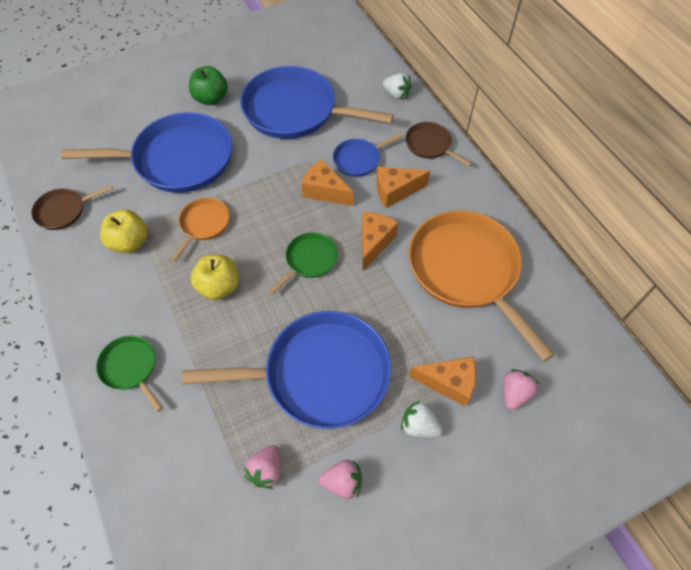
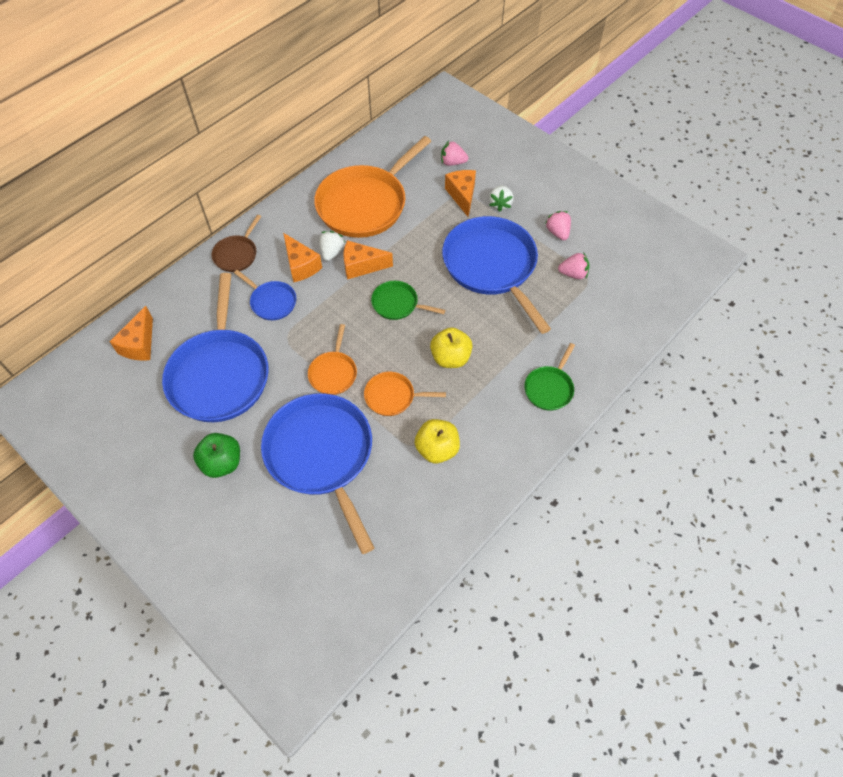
camera: 110 degrees left, 0 degrees up
brown pan [31,185,113,230] -> none
orange cheese [301,159,353,206] -> orange cheese moved to [109,306,153,361]
white strawberry [383,73,412,99] -> white strawberry moved to [319,231,345,261]
none -> orange pan [308,324,357,395]

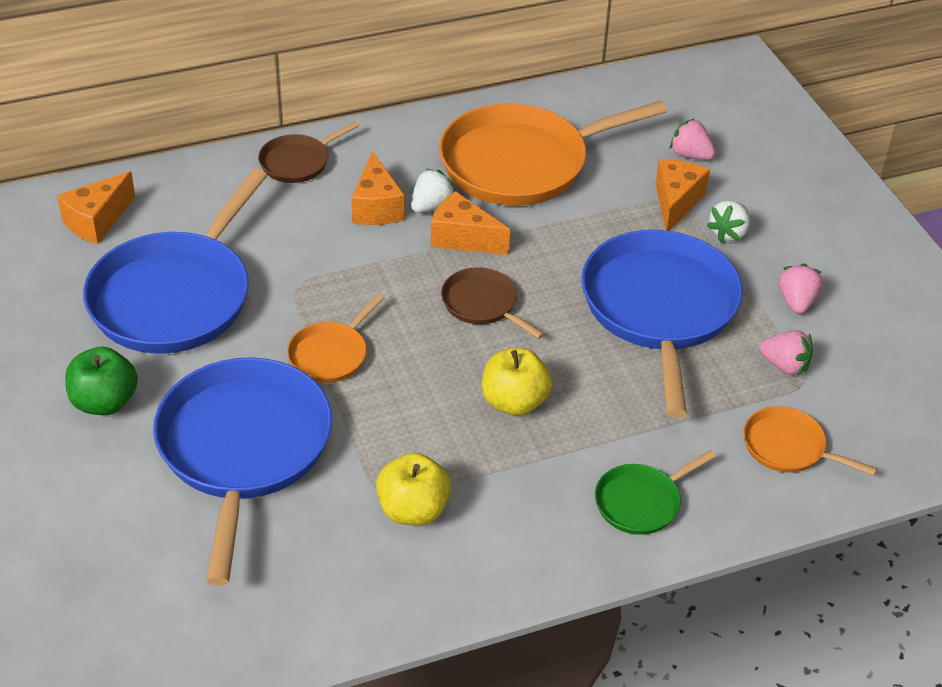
camera: 25 degrees right, 15 degrees down
blue pan [234,270,296,320] -> none
orange pan [364,372,446,416] -> orange pan moved to [743,406,877,476]
green pan [371,281,445,320] -> brown pan [441,267,544,339]

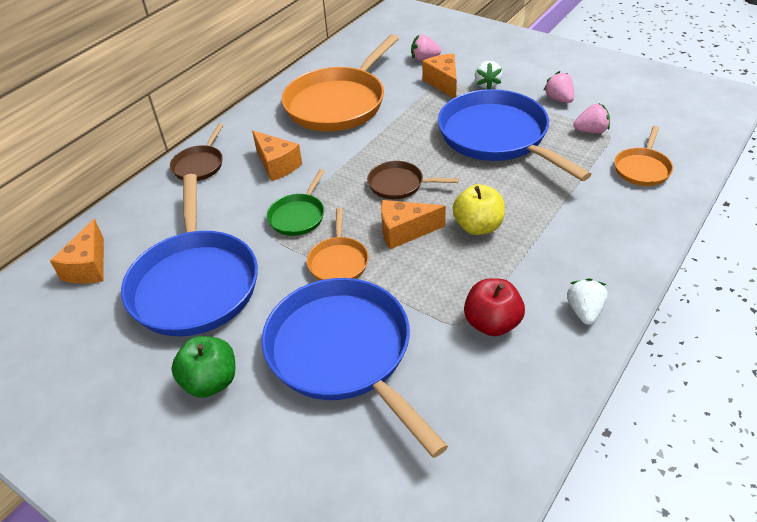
camera: 30 degrees left, 0 degrees up
yellow apple [376,453,452,525] -> red apple [464,278,525,336]
white strawberry [411,168,455,213] -> white strawberry moved to [567,278,608,325]
orange cheese [431,191,510,255] -> orange cheese moved to [381,200,446,249]
green pan [595,450,716,535] -> green pan moved to [267,169,325,236]
orange pan [743,406,877,476] -> orange pan turned 60 degrees counterclockwise [614,126,673,186]

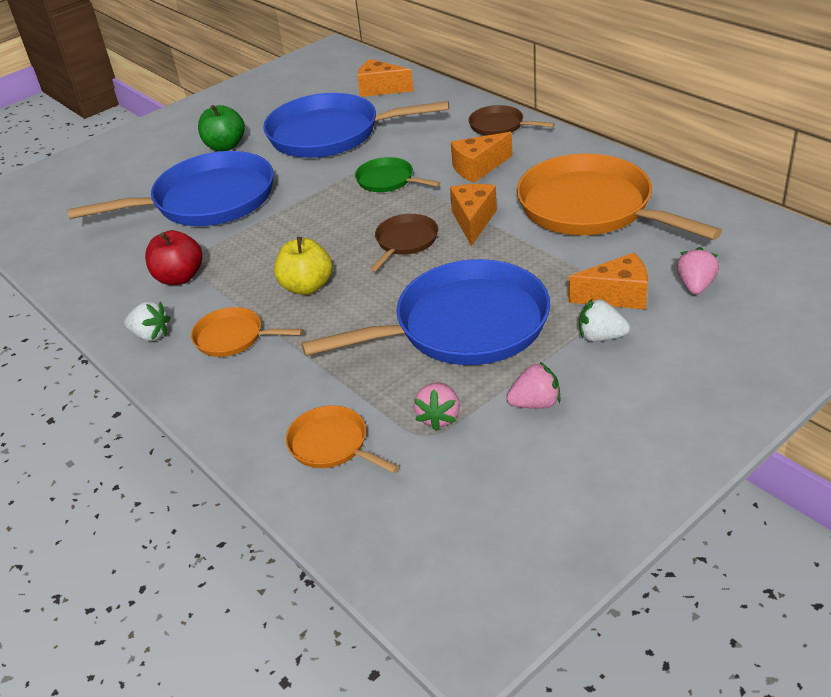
camera: 105 degrees right, 5 degrees down
orange pan [307,208,369,281] -> orange pan moved to [191,307,303,357]
orange cheese [381,200,446,249] -> orange cheese moved to [450,184,497,246]

